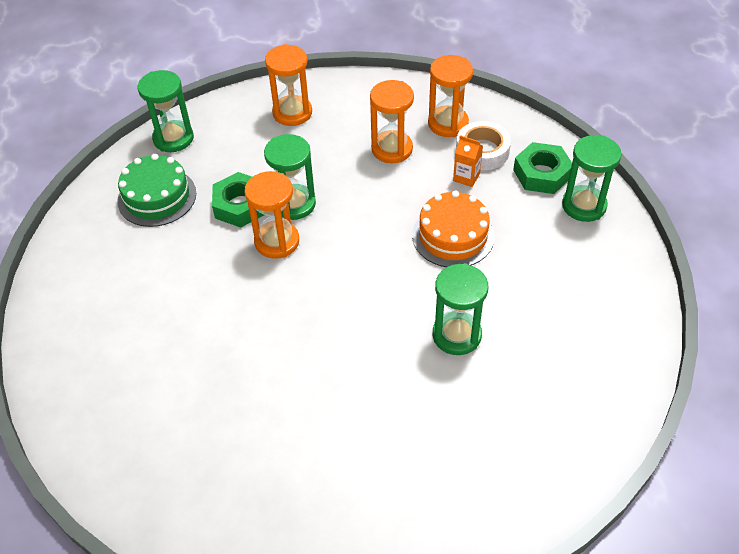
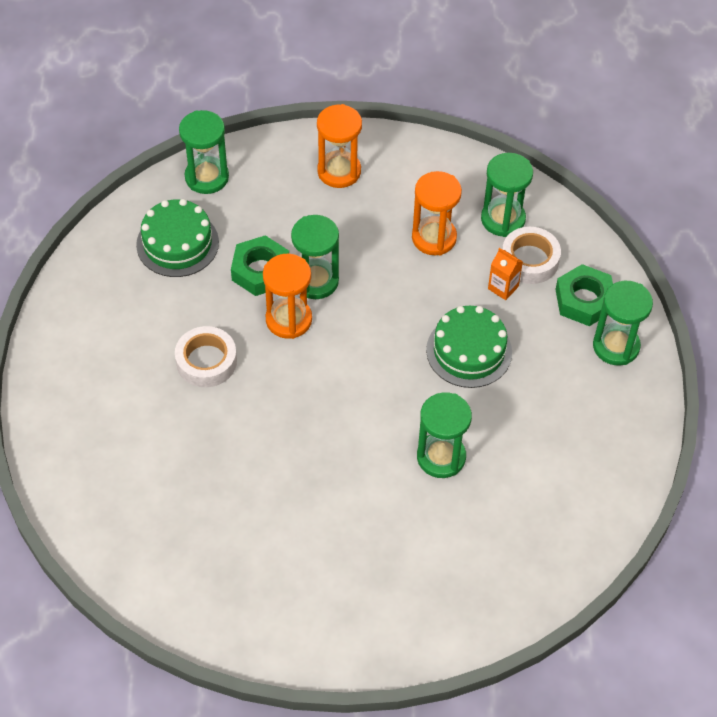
camera: 10 degrees right, 5 degrees up
orange cake [412,191,494,267] -> green cake [426,306,512,388]
orange hourglass [428,55,473,137] -> green hourglass [481,153,533,237]
none -> white tape [175,326,237,387]

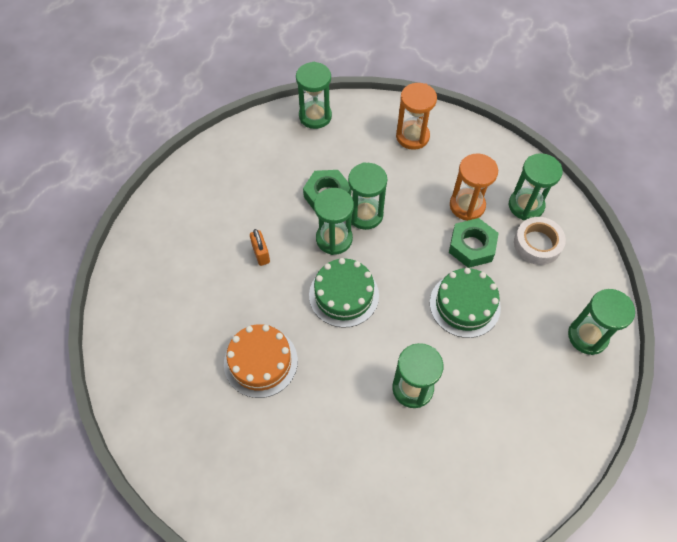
camera: 20 degrees right, 5 degrees up
green cake [136,199,219,277] -> green cake moved to [309,258,379,328]
white tape [175,326,237,387] -> orange padlock [250,229,270,266]
orange hourglass [263,254,312,339] -> green hourglass [314,188,354,255]
orange carton [488,248,523,300] -> none
green nut [555,264,613,326] -> green nut moved to [449,218,499,268]
none -> orange cake [224,324,298,398]

